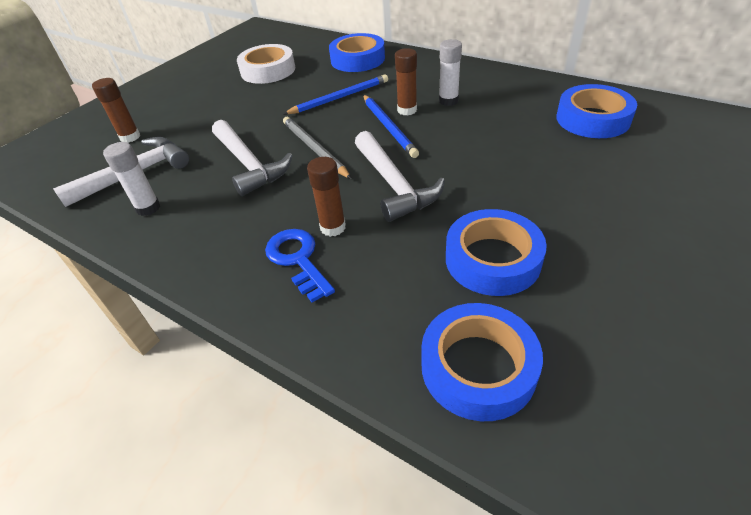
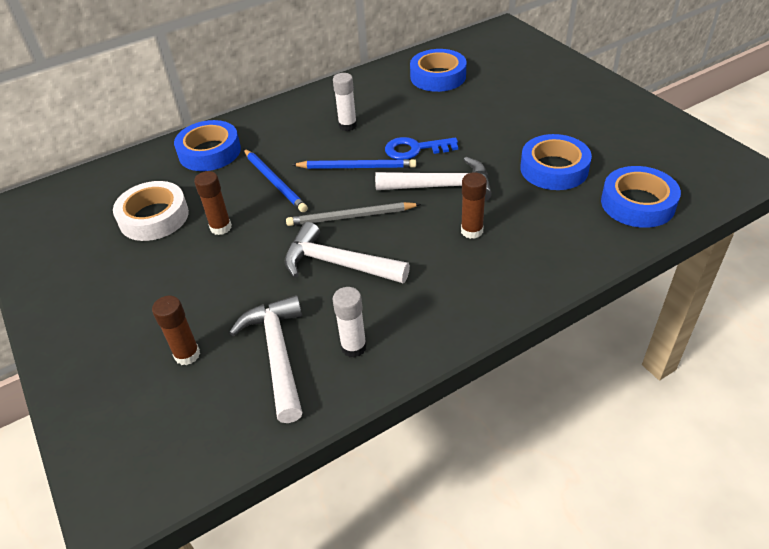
camera: 65 degrees left, 0 degrees up
white hammer [212,120,293,196] -> white hammer turned 150 degrees counterclockwise [284,222,410,283]
blue key [265,229,335,303] -> blue key moved to [385,137,458,160]
blue pencil [284,74,388,114] -> blue pencil turned 150 degrees clockwise [244,149,308,212]
brown glue stick [395,48,417,116] -> brown glue stick moved to [194,171,232,235]

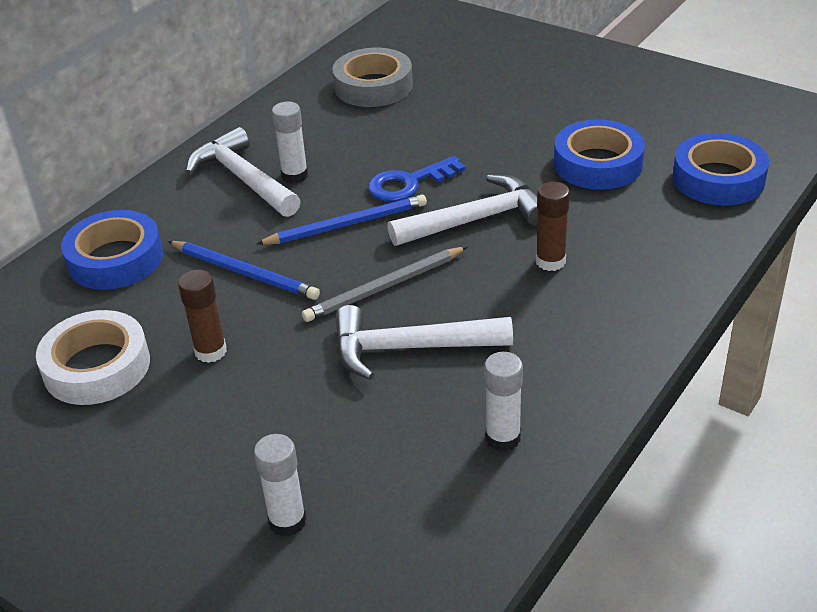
camera: 25 degrees left, 5 degrees down
brown glue stick [152,296,200,365] -> white glue stick [254,434,306,537]
white hammer [229,295,302,423] -> white hammer moved to [186,127,301,217]
blue tape [410,49,467,92] -> grey tape [332,48,413,107]

